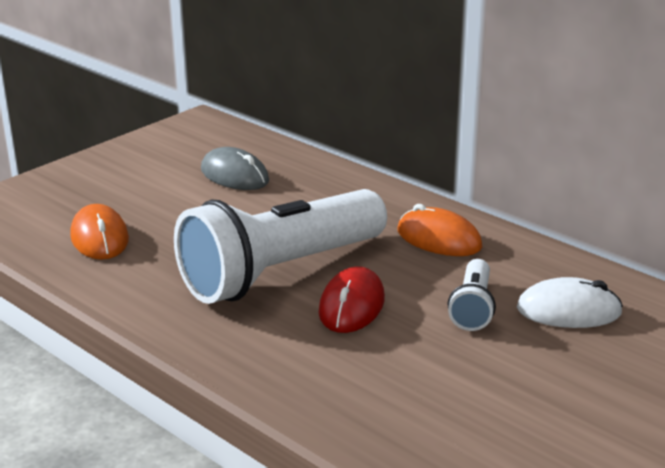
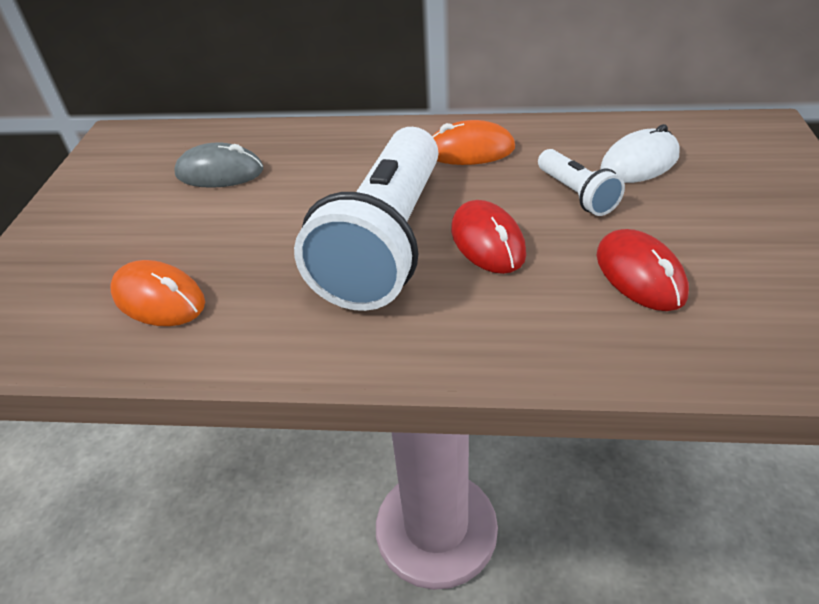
camera: 35 degrees left, 15 degrees up
none -> red mouse [597,229,689,311]

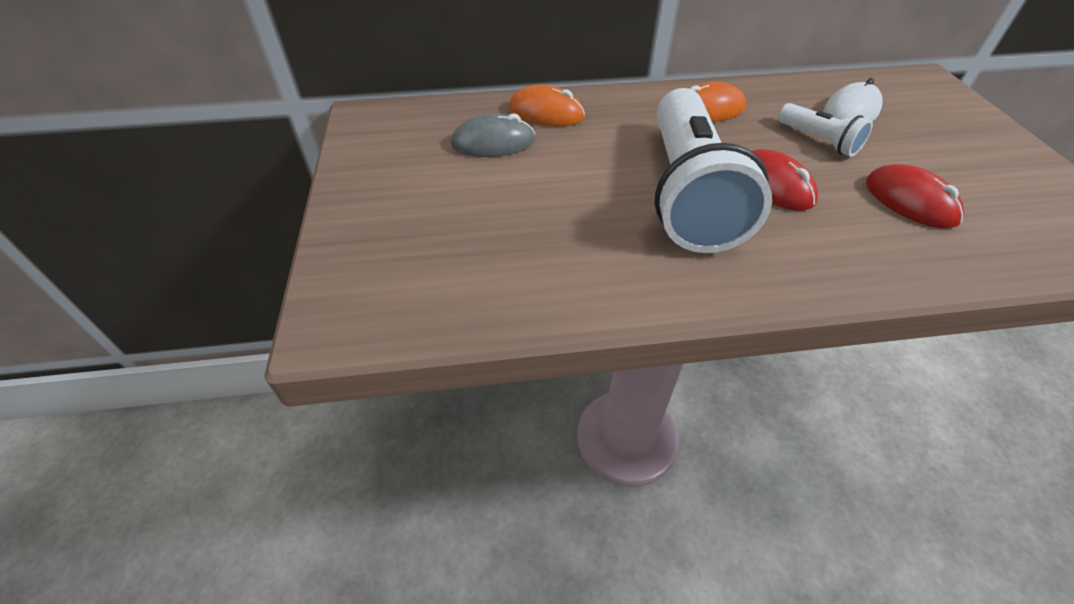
camera: 15 degrees left, 5 degrees up
orange mouse [110,260,205,326] -> orange mouse moved to [509,84,585,126]

